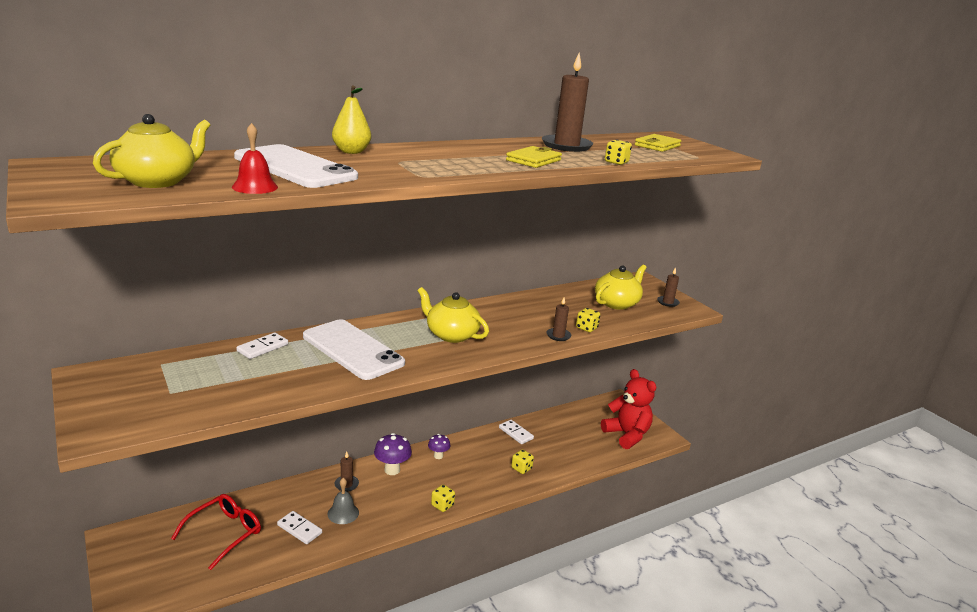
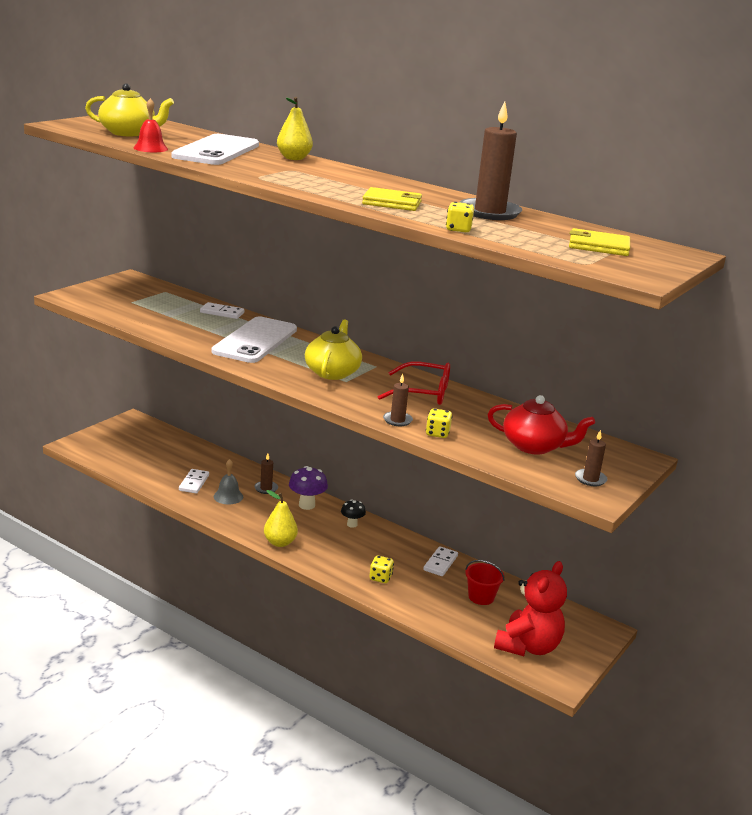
camera: 65 degrees right, 0 degrees up
red glasses [171,494,261,570] -> red glasses moved to [378,362,450,405]
purple mushroom [428,434,450,459] -> black mushroom [341,500,366,528]
yellow dice [431,485,455,512] -> yellow pear [264,490,298,547]
yellow teapot [595,265,647,310] -> red teapot [487,395,595,455]
none -> red bucket [465,560,504,605]

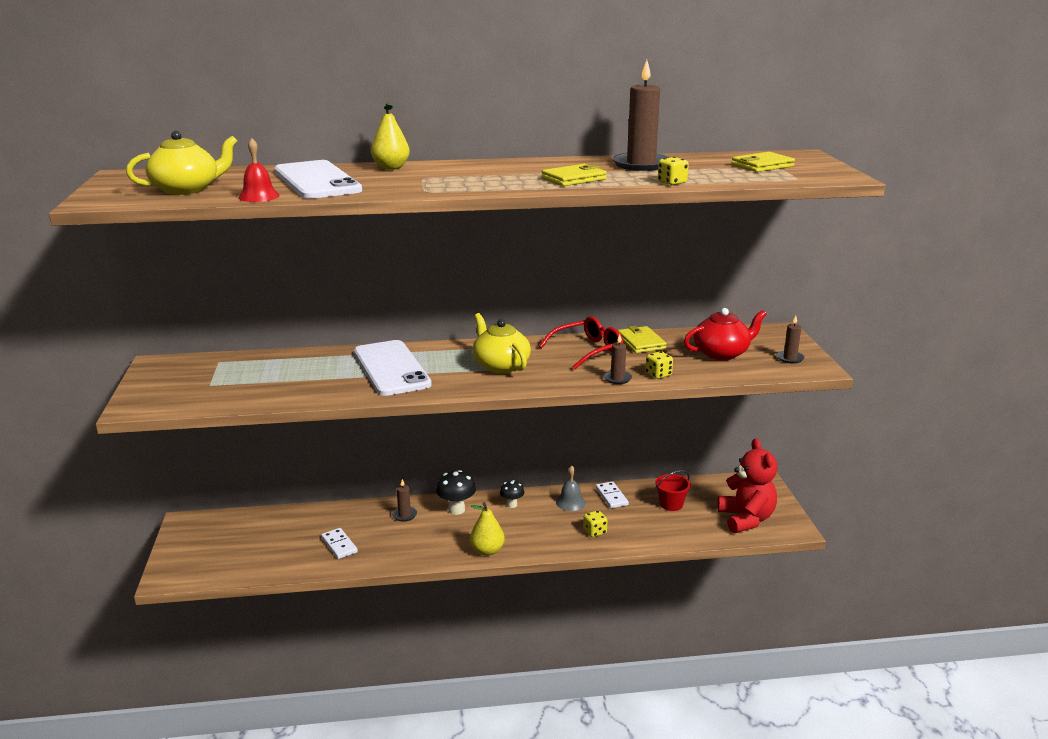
camera: 40 degrees left, 0 degrees up
white domino [200,302,244,319] -> none
grey bell [214,459,243,505] -> grey bell moved to [556,465,586,511]
purple mushroom [289,466,328,510] -> black mushroom [436,470,476,515]
none -> yellow wallet [618,326,667,353]

